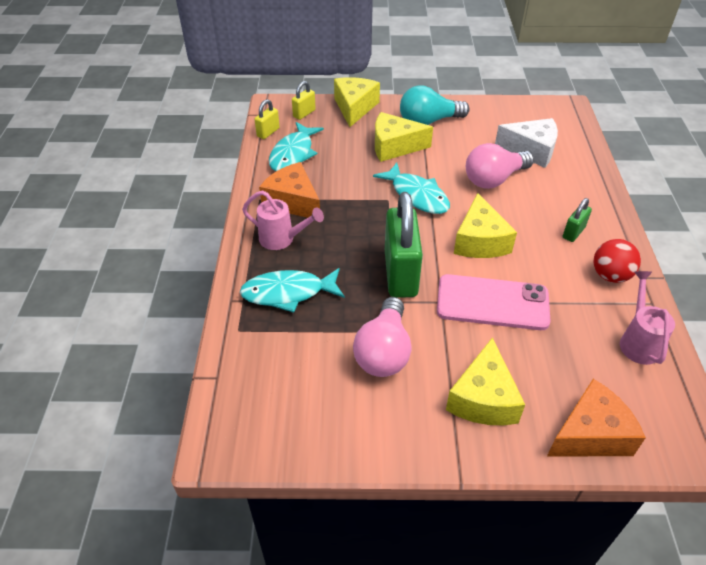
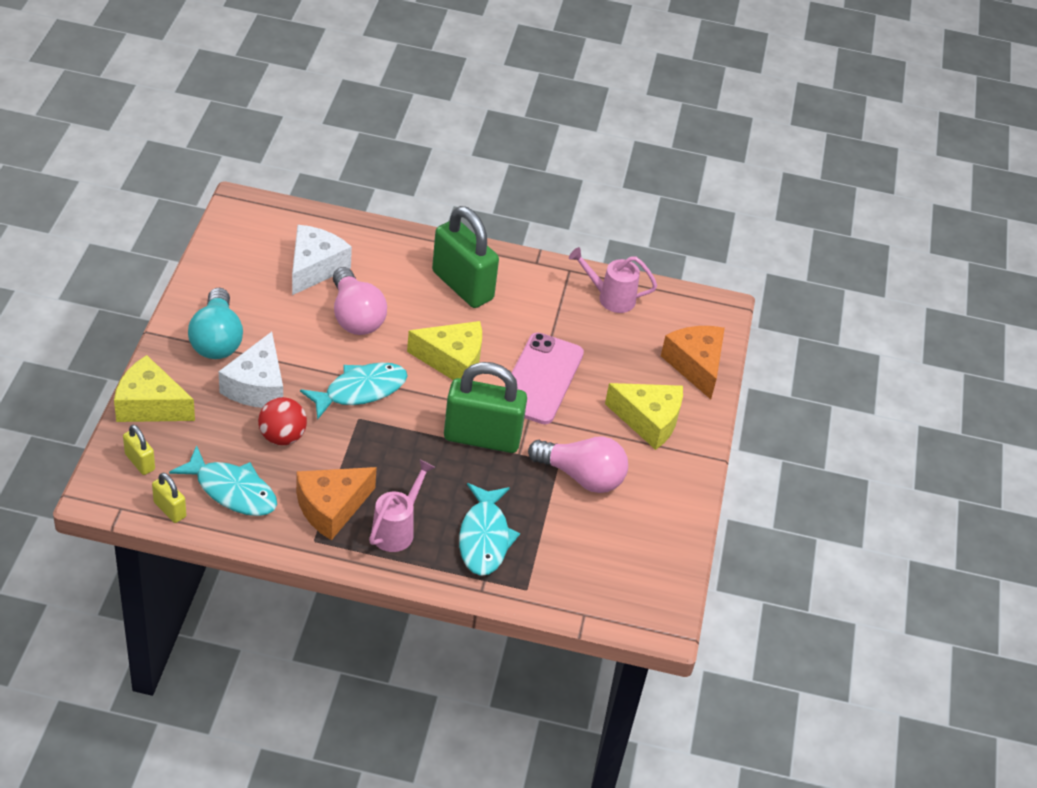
camera: 85 degrees left, 0 degrees up
yellow cheese [375,112,433,162] -> white cheese [219,332,283,408]
green padlock [563,198,592,242] -> green padlock [432,206,499,308], size x2.15
red ball [593,239,641,283] -> red ball moved to [258,397,307,445]

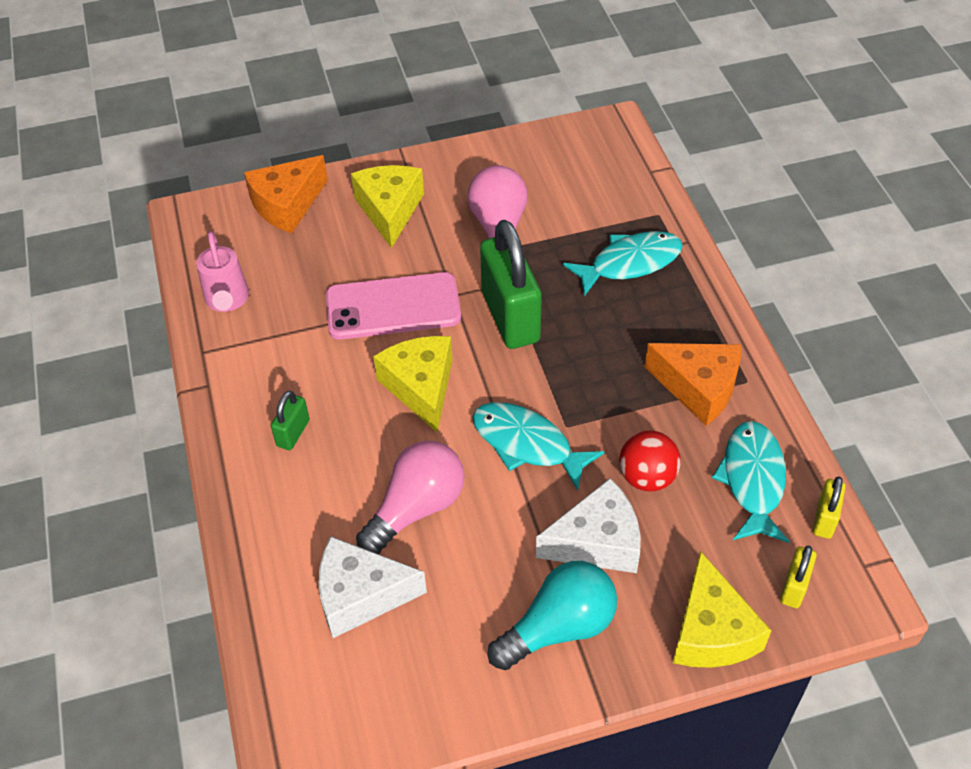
camera: 110 degrees left, 5 degrees up
pink watering can [369,460,435,552] -> none
green padlock [432,206,499,308] -> green padlock [271,391,310,450], size x0.46

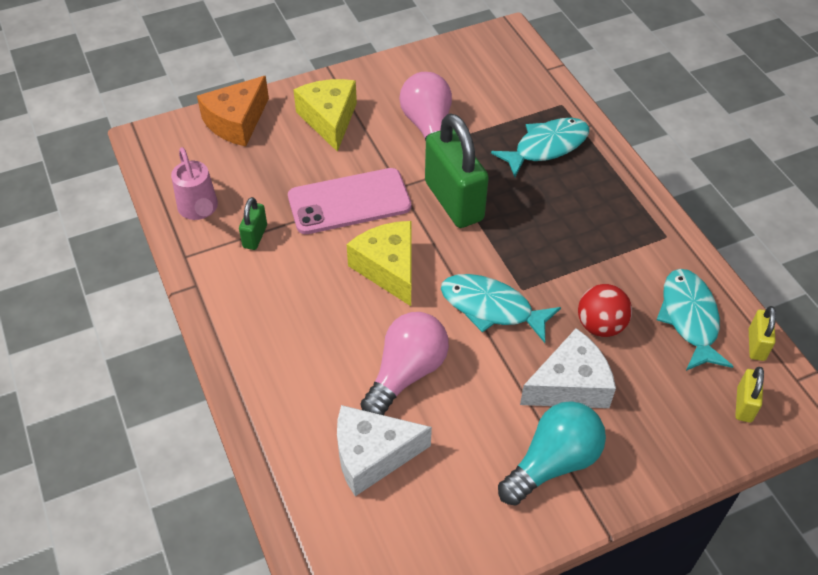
camera: 10 degrees left, 0 degrees up
green padlock [271,391,310,450] -> green padlock moved to [239,197,267,250]
orange cheese [645,343,741,426] -> none
yellow cheese [673,551,772,668] -> none

